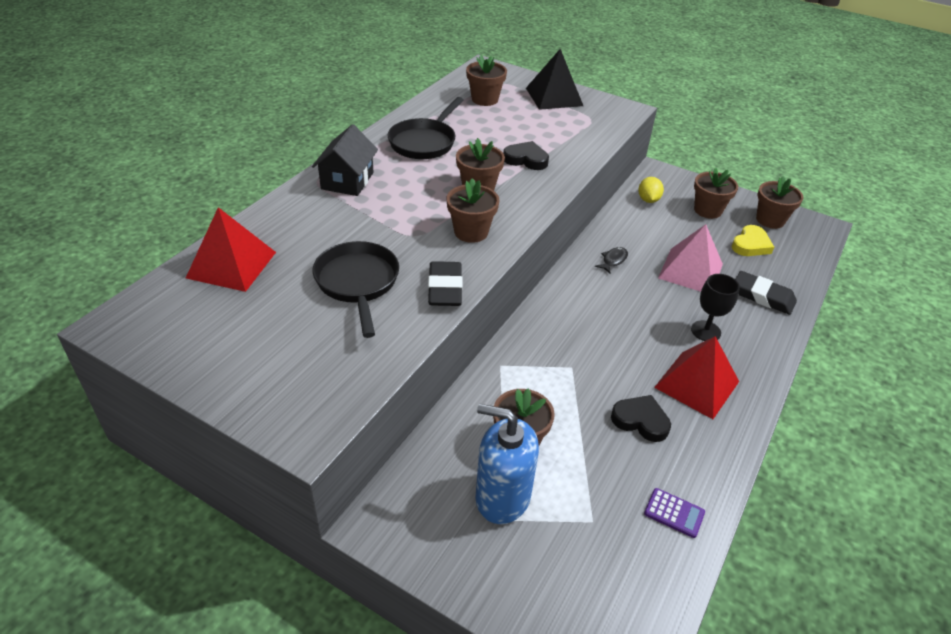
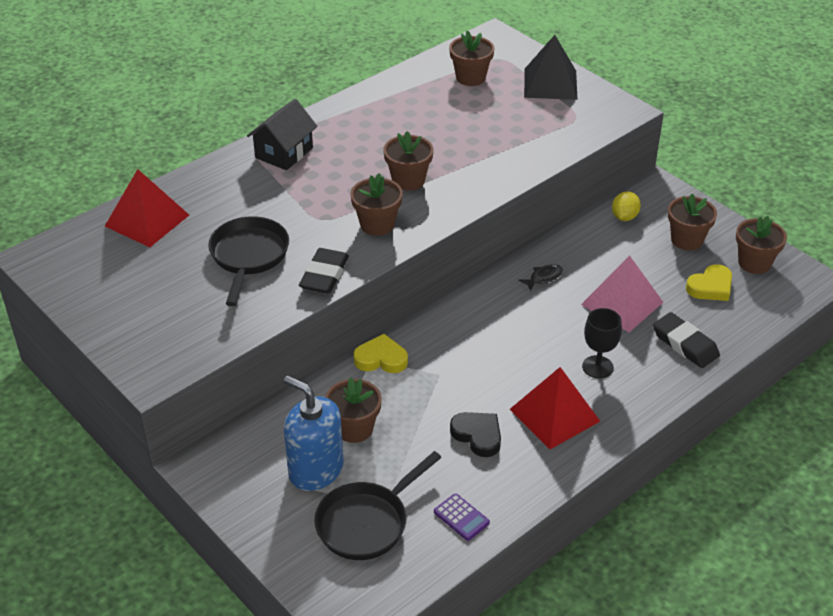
camera: 20 degrees right, 0 degrees up
black pan [388,97,463,159] -> black pan moved to [314,451,441,560]
black heart [503,141,549,170] -> none
none -> yellow heart [354,334,408,373]

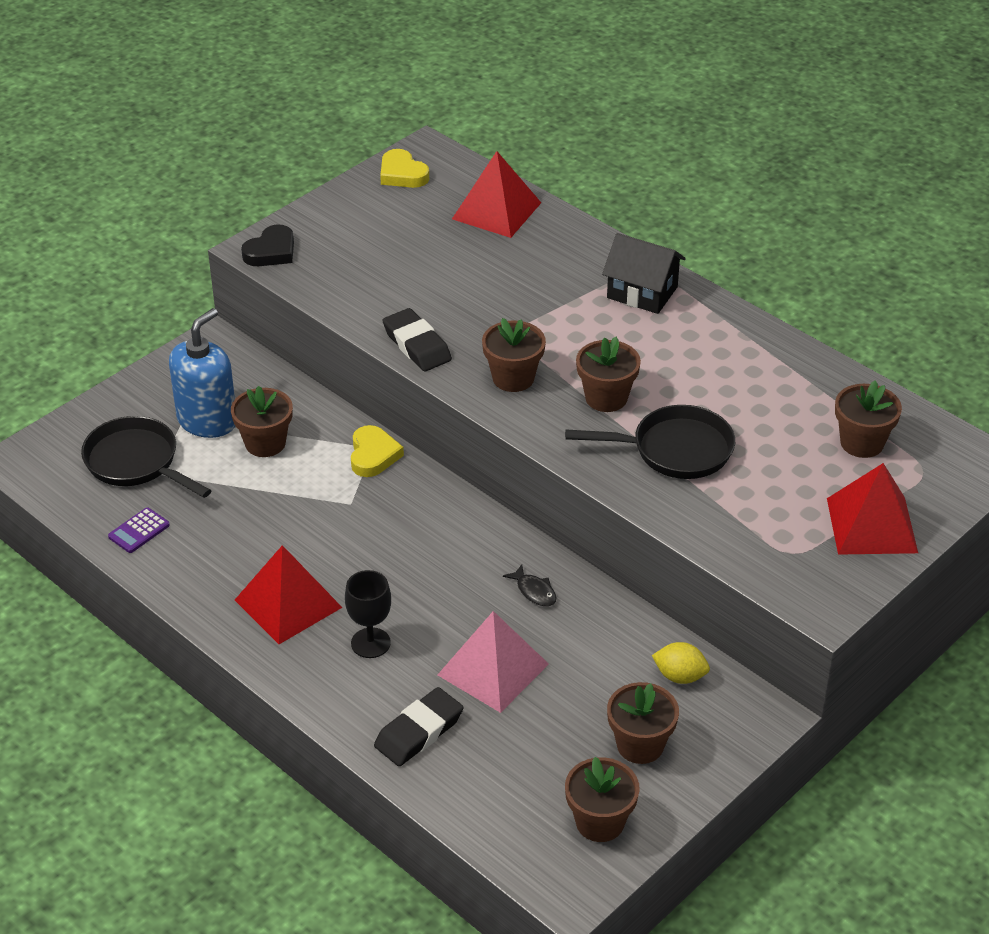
camera: 85 degrees right, 0 degrees up
black pan [208,216,289,306] -> black pan moved to [565,405,735,479]
black eraser [299,248,349,294] -> black eraser turned 45 degrees clockwise [382,308,452,371]
black heart [450,412,501,457] -> black heart moved to [241,224,294,266]
black pyramid [524,35,578,100] -> red pyramid [827,463,918,555]
yellow heart [686,264,732,301] -> yellow heart moved to [380,149,429,188]

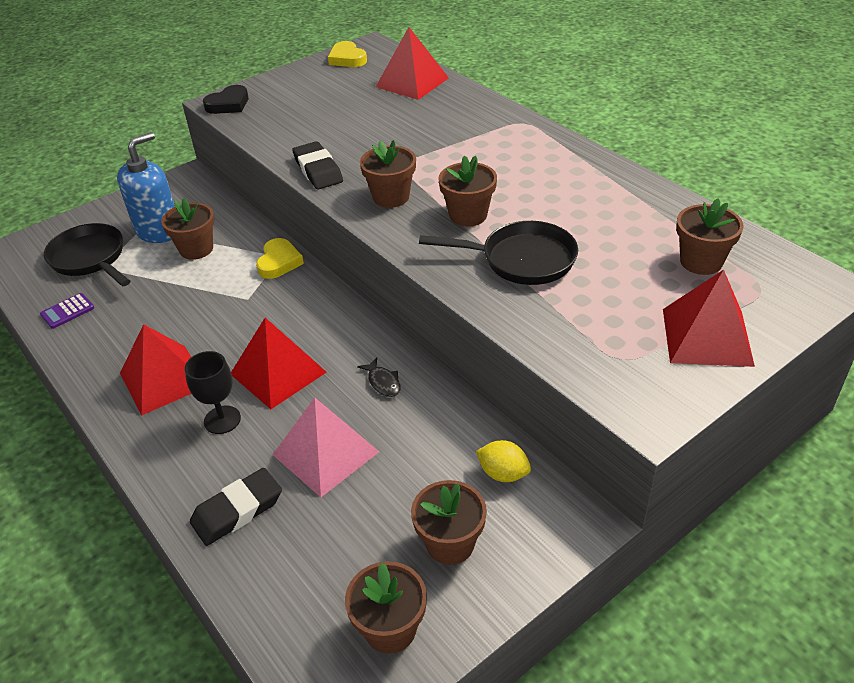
camera: 10 degrees right, 0 degrees up
black house [602,233,686,314] -> none
none -> red pyramid [231,318,327,409]

